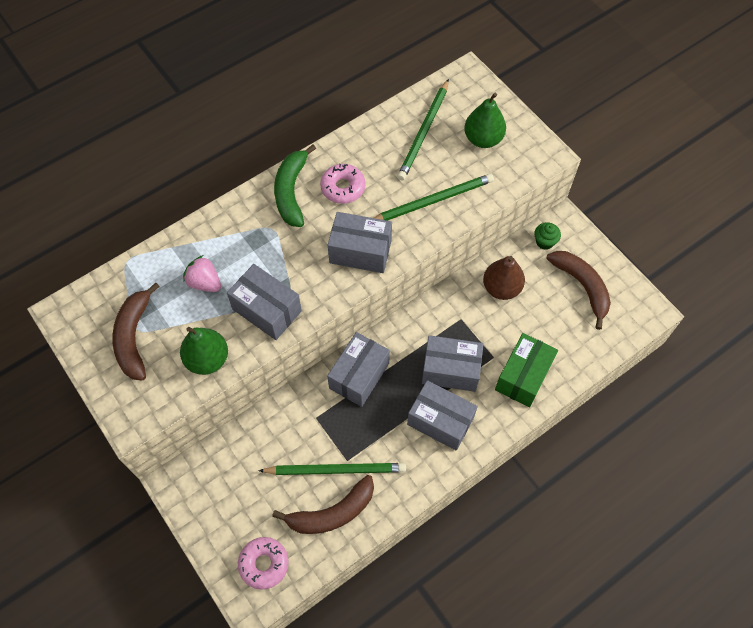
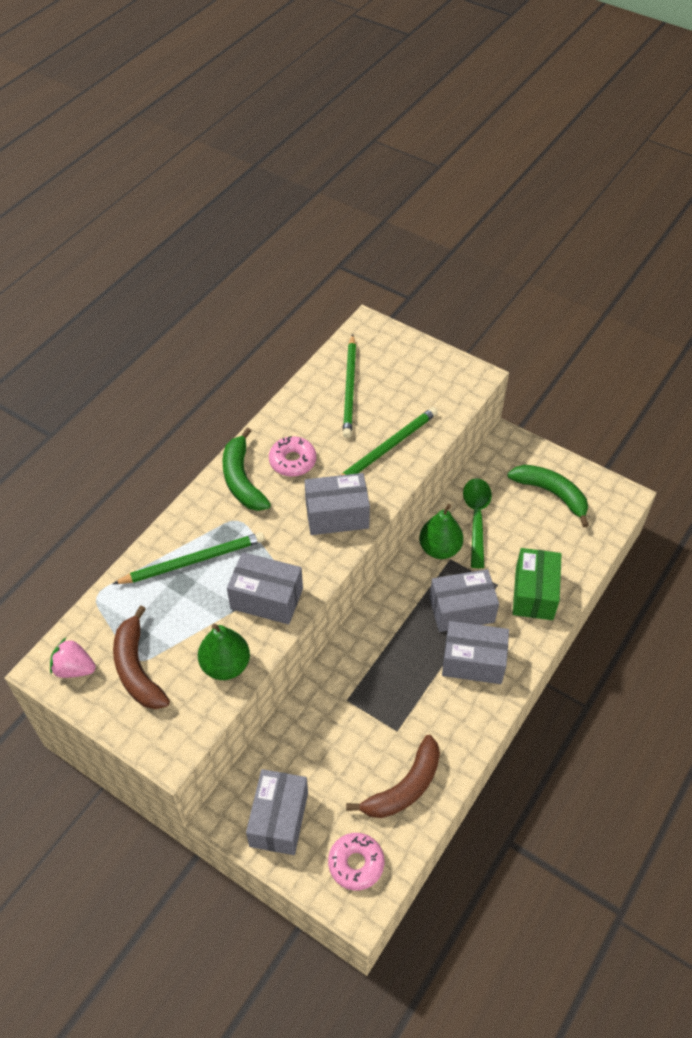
camera: 20 degrees left, 10 degrees down
pink strawberry [183,255,221,292] -> pink strawberry moved to [50,638,96,678]
green pencil [258,463,406,475] -> green pencil moved to [113,532,265,584]
grey box [327,332,390,407] -> grey box moved to [246,769,308,855]
green pear [464,93,506,148] -> green pear moved to [419,504,463,559]
brown pear [483,256,525,300] -> green spoon [463,478,492,568]
green cupcake [534,222,561,250] -> none
brown banana [547,251,611,330] -> green banana [507,465,589,527]

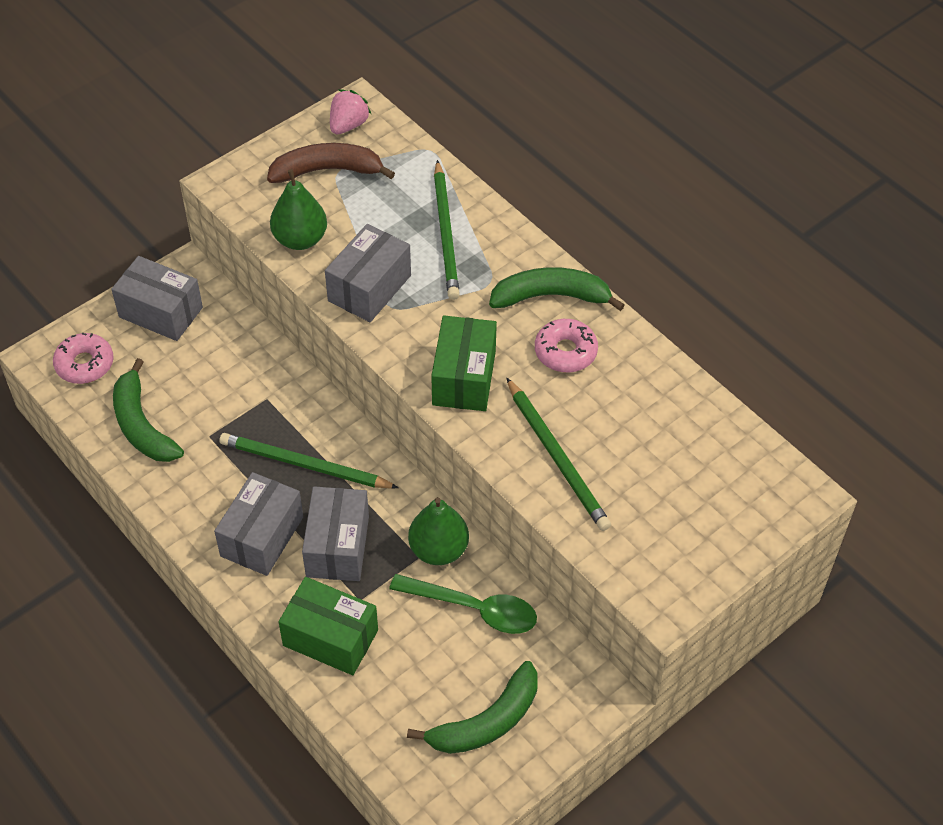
camera: 105 degrees right, 0 degrees up
grey box [305,473,370,535] -> green box [431,315,497,411]
green pencil [343,334,356,438] -> green pencil moved to [219,433,399,489]
brown banana [346,735,440,818] -> green banana [113,358,184,462]

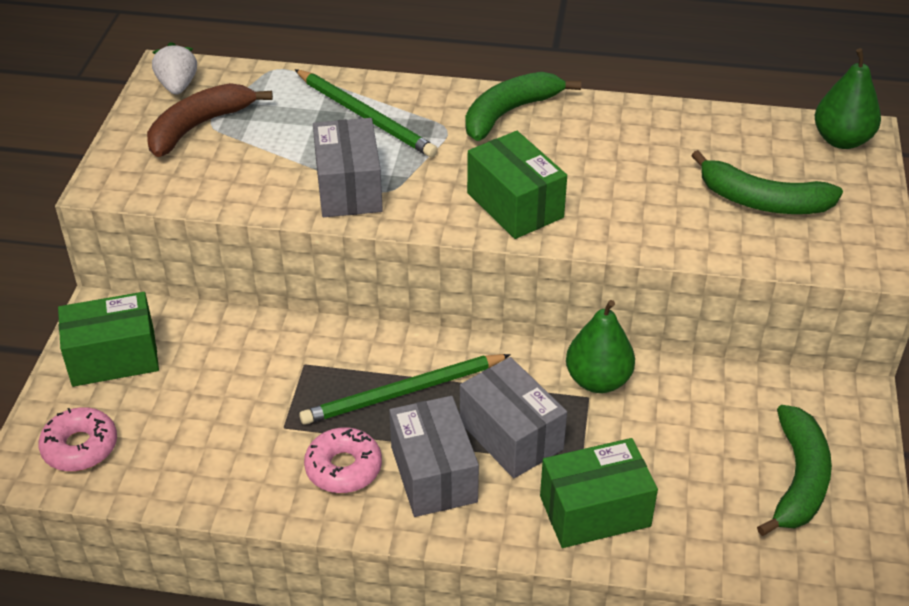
camera: 40 degrees left, 10 degrees down
grey box [111,256,203,341] -> green box [58,292,159,387]
green banana [113,358,184,462] -> green banana moved to [691,150,843,214]
green pear [270,169,327,250] -> green pear moved to [815,48,881,149]
pink strawberry [330,89,371,134] -> white strawberry [152,42,197,95]
green spoon [389,574,537,634] -> none
green pencil [506,378,611,531] -> none
pink donut [535,319,598,373] -> pink donut moved to [304,427,382,493]

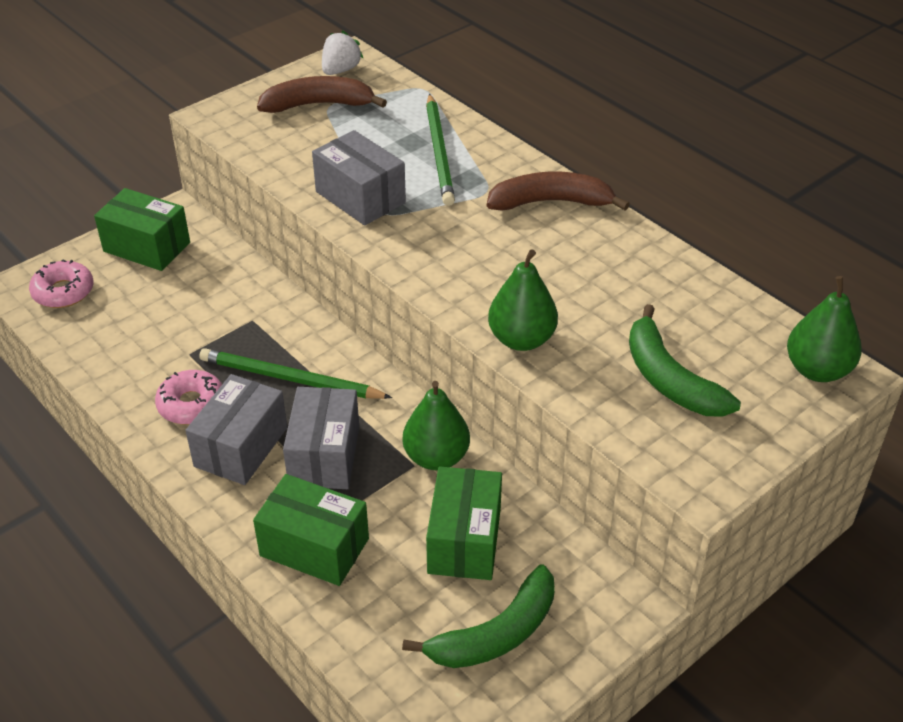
camera: 40 degrees right, 0 degrees up
grey box [313,118,383,217] -> grey box turned 75 degrees counterclockwise [312,130,406,226]
green banana [465,72,581,141] -> brown banana [487,172,630,211]
green box [467,131,567,239] -> green box moved to [426,466,502,580]
none -> green pear [488,249,558,351]

